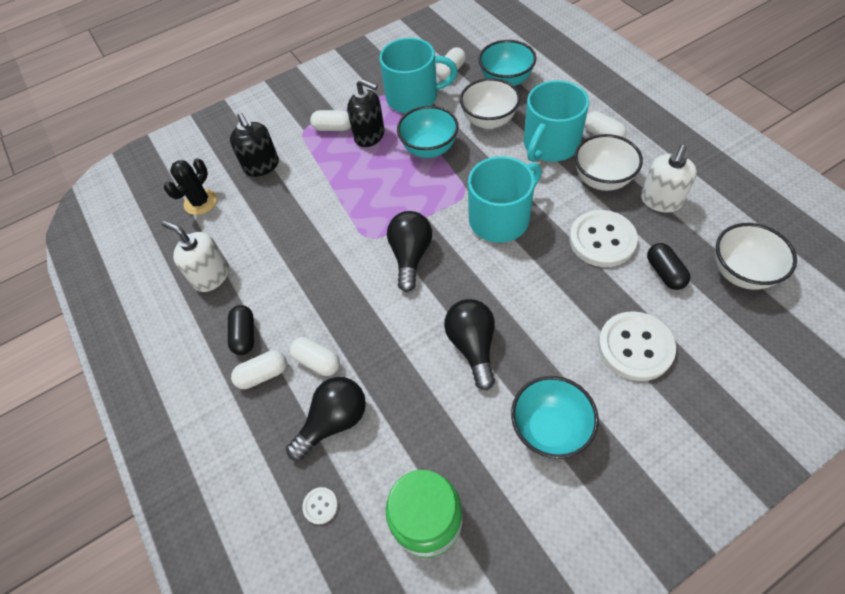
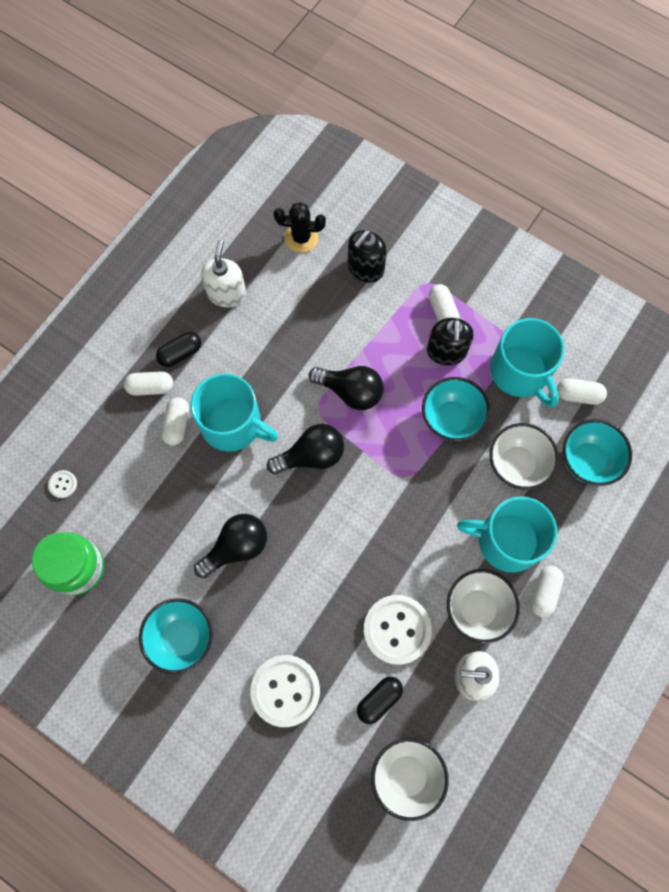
camera: 60 degrees right, 15 degrees up
white capsule [231,350,287,389] -> white capsule turned 45 degrees counterclockwise [124,371,173,396]
black light bulb [286,377,366,461] -> black light bulb moved to [309,366,383,410]
turquoise mug [468,156,542,243] -> turquoise mug moved to [190,373,278,452]

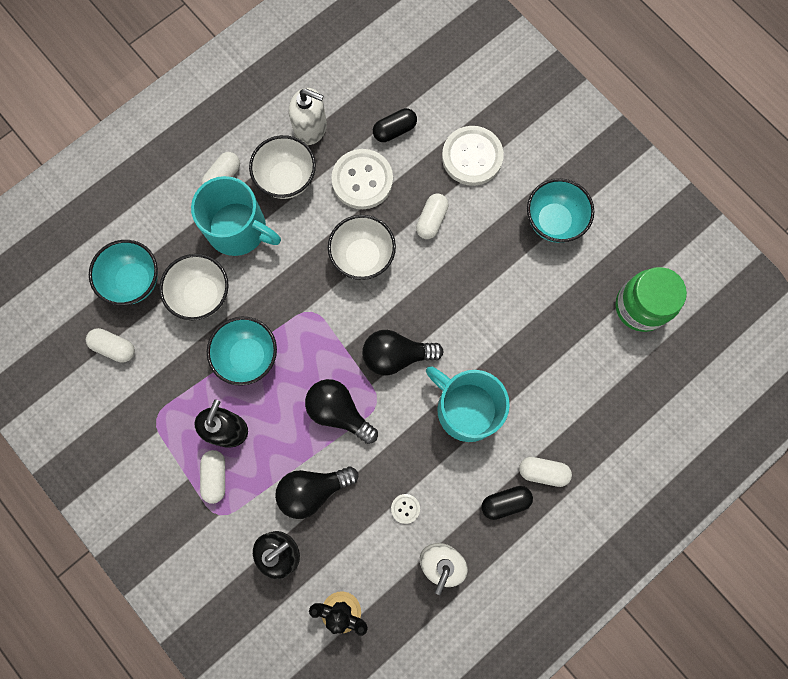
camera: 165 degrees left, 5 degrees up
white button [48,470,77,498] -> white button moved to [391,494,420,524]
white capsule [161,397,189,446] -> white capsule moved to [416,193,449,239]
black light bulb [194,514,267,578] -> black light bulb moved to [275,467,358,519]
white bowl [371,738,449,821] -> white bowl moved to [328,215,396,280]
turquoise mug [490,318,564,407] -> none

